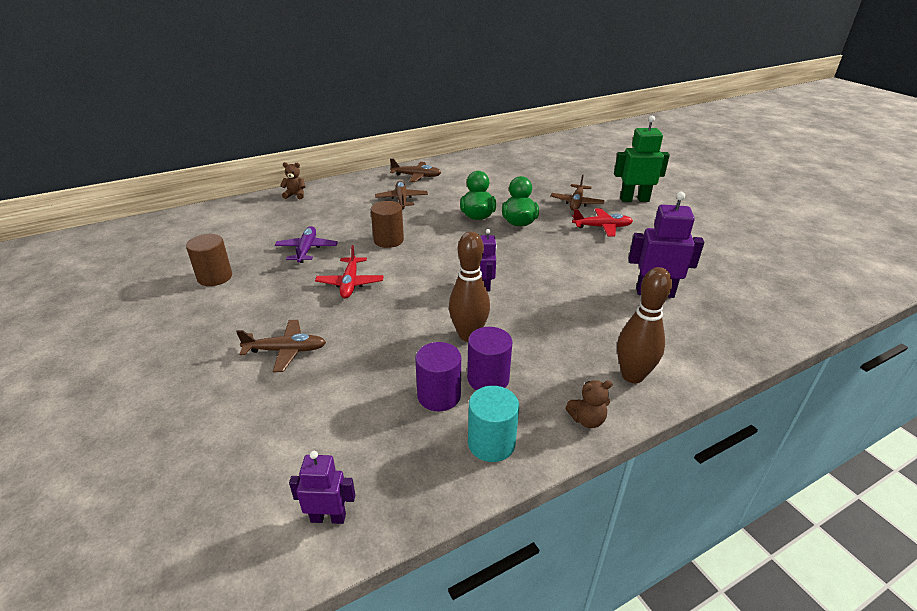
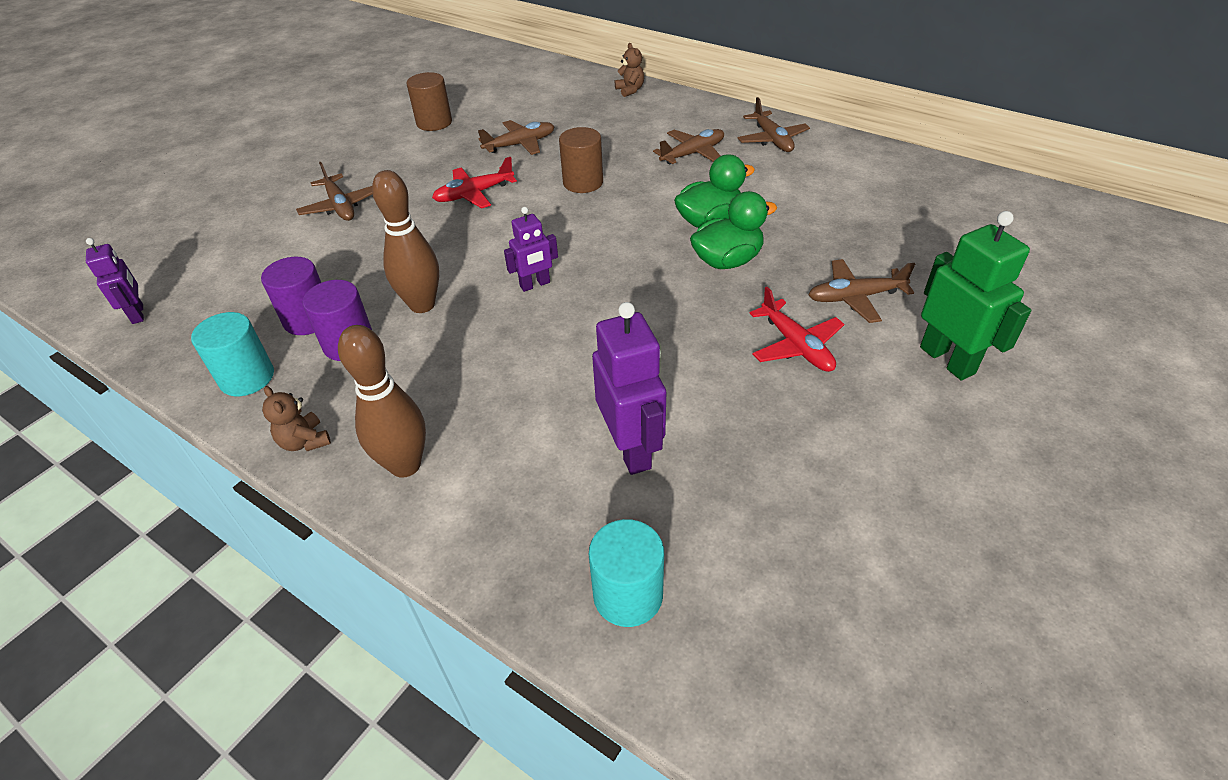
camera: 65 degrees right, 10 degrees up
purple plane [275,226,338,263] -> brown plane [478,120,555,155]
none -> turquoise cylinder [589,519,664,627]

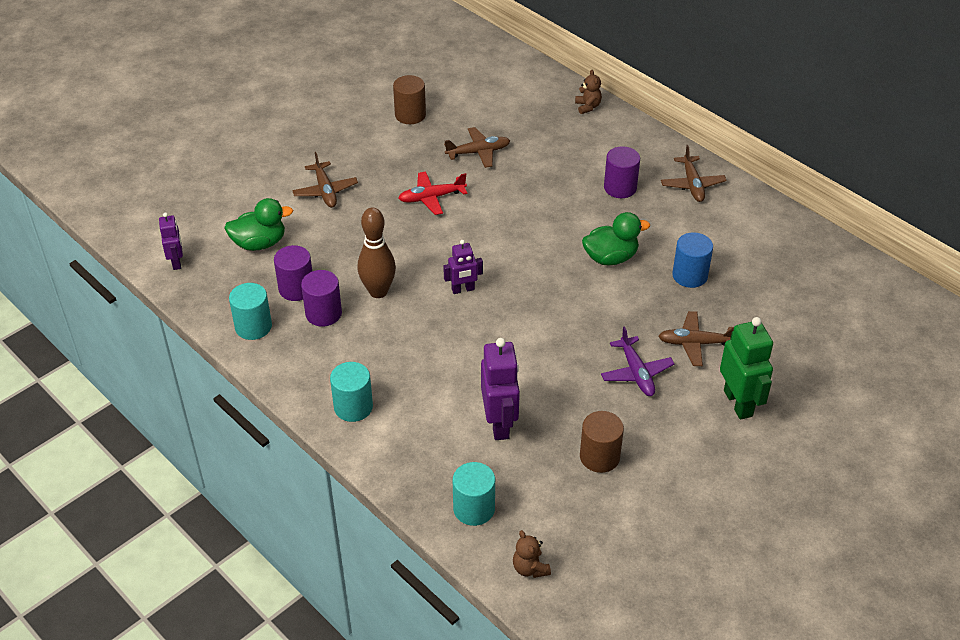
camera: 10 degrees right, 0 degrees up
brown teddy bear [262,386,331,451] -> brown teddy bear moved to [513,530,551,578]
brown bowling pin [338,325,426,478] -> turquoise cylinder [330,362,373,422]
brown cylinder [559,127,603,193] -> brown cylinder moved to [580,411,624,473]
brown plane [653,129,724,164] -> purple cylinder [604,146,640,198]
green duck [690,191,777,269] -> green duck moved to [224,198,293,251]
red plane [749,287,844,372] -> purple plane [601,326,674,396]
none -> blue cylinder [672,232,713,288]

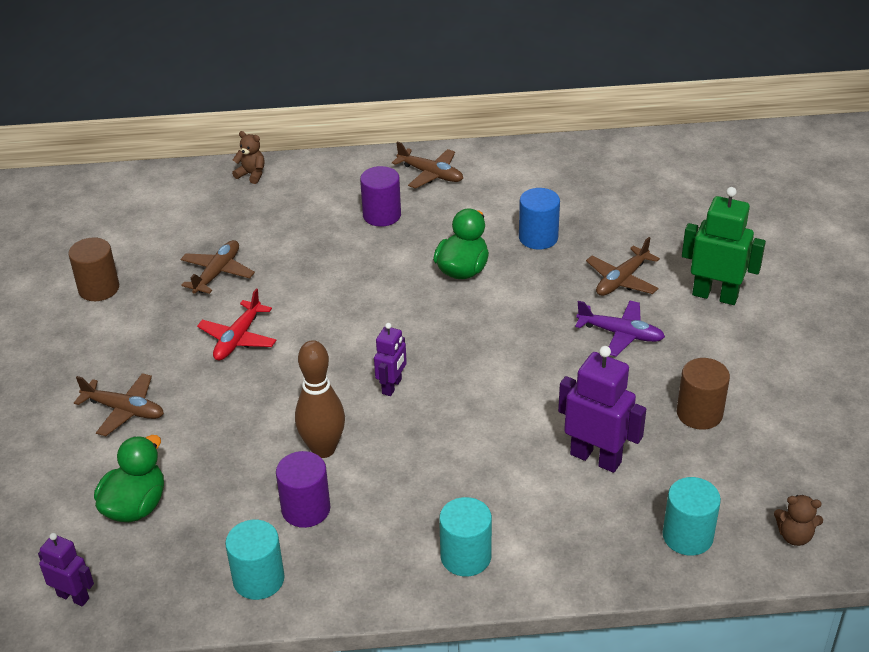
camera: 50 degrees left, 5 degrees down
purple cylinder [274,245,312,301] -> none

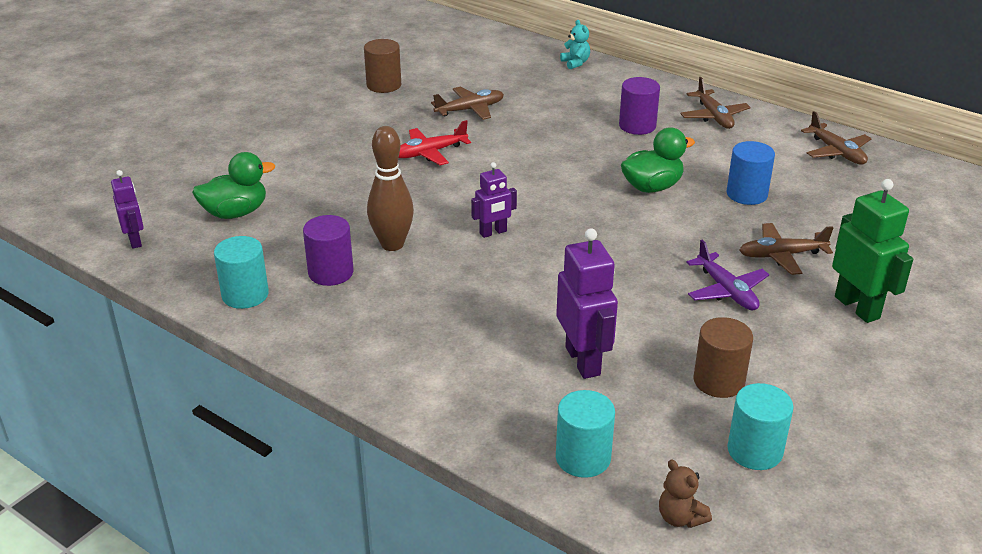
camera: 40 degrees right, 5 degrees down
brown plane [74,373,164,436] -> brown plane moved to [801,111,871,165]
brown teddy bear [232,131,264,184] -> turquoise teddy bear [560,20,590,69]
turquoise cylinder [439,497,492,576] -> turquoise cylinder moved to [727,383,794,470]

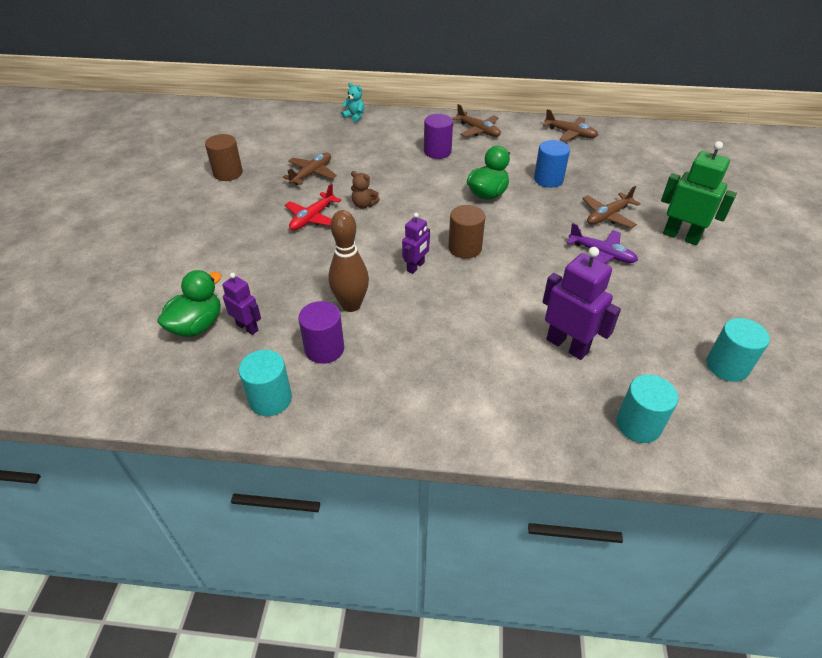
camera: 30 degrees left, 10 degrees up
purple robot [111,170,144,249] -> purple robot moved to [222,273,261,335]
brown teddy bear [659,459,712,528] -> brown teddy bear moved to [351,171,380,209]
brown cylinder [693,317,753,398] -> brown cylinder moved to [448,205,485,259]

